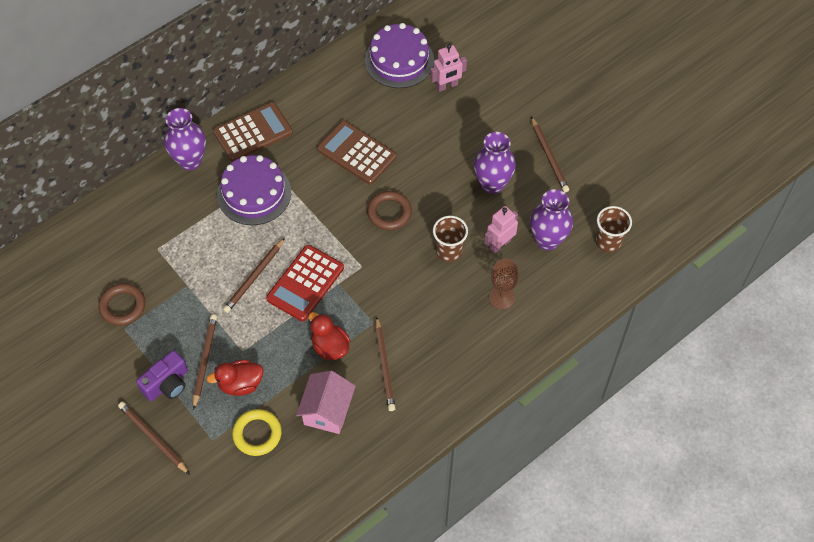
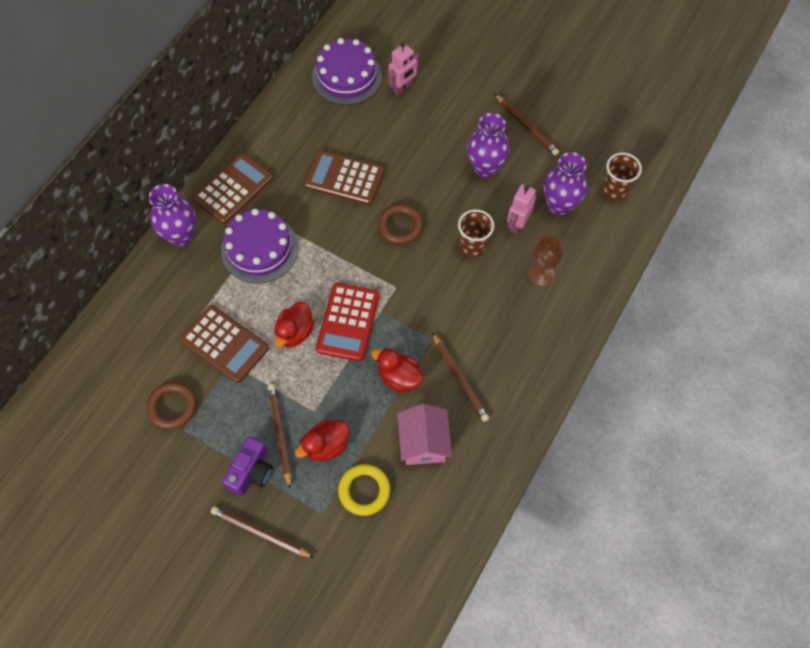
camera: 20 degrees left, 5 degrees up
brown pencil [223,238,285,313] -> red duck [274,302,314,348]
none -> brown calculator [180,305,269,383]

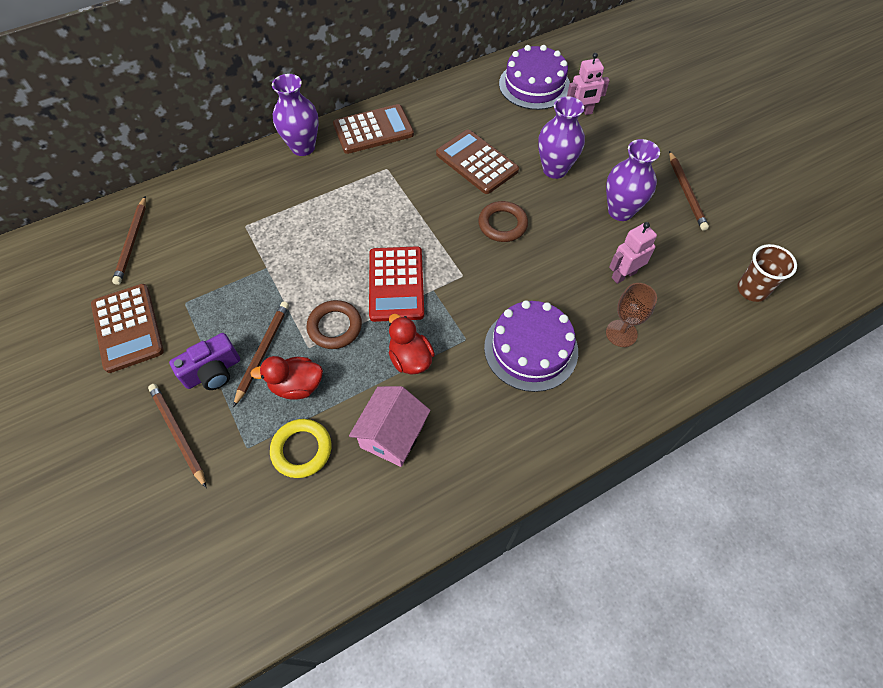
camera: 30 degrees right, 5 degrees down
brown ring [146,382,197,430] -> brown ring moved to [307,300,362,349]
brown calculator [180,305,269,383] -> brown calculator moved to [91,284,164,373]
purple cake [221,209,298,284] -> purple cake moved to [484,300,578,392]
red duck [274,302,314,348] -> none
red calculator [316,283,380,361] -> red calculator turned 45 degrees counterclockwise [369,246,424,322]
brown pencil [432,332,489,422] -> brown pencil moved to [112,196,146,285]
brown cup [458,209,494,257] -> none
purple vase [544,152,588,216] -> purple vase moved to [538,96,585,179]

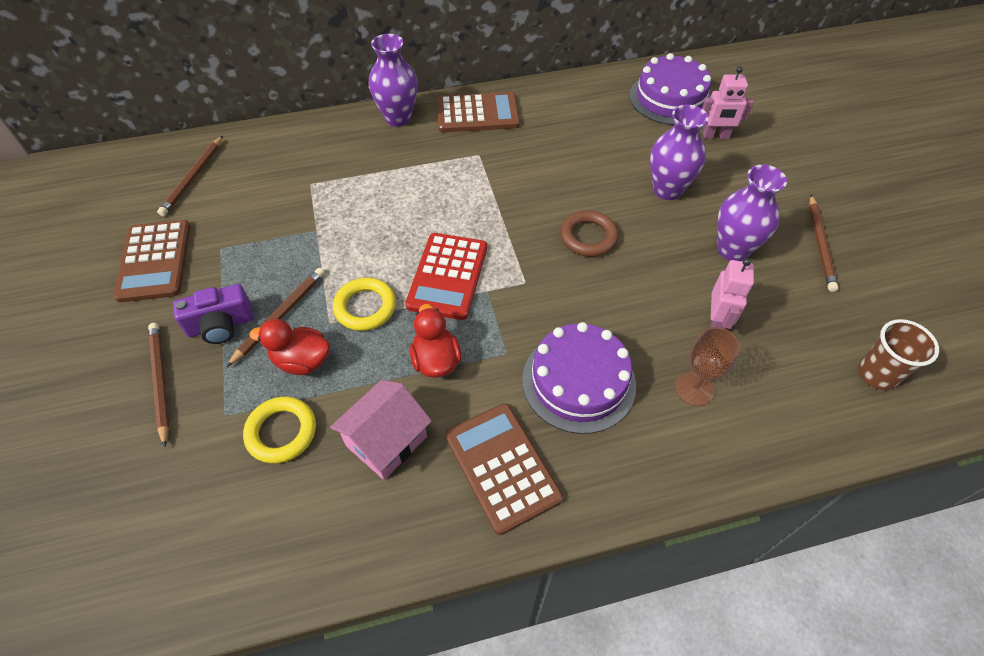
camera: 15 degrees right, 5 degrees down
brown ring [307,300,362,349] -> yellow ring [333,278,396,331]
brown calculator [436,130,519,194] -> brown calculator moved to [445,403,563,535]
pink robot [609,222,657,284] -> pink robot turned 120 degrees clockwise [710,258,754,329]

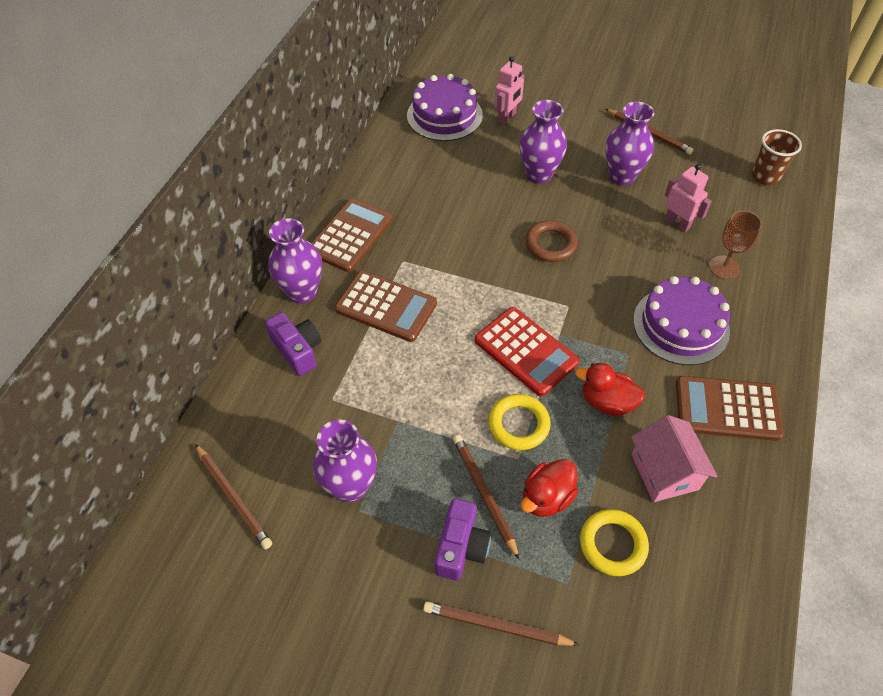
camera: 55 degrees left, 0 degrees up
brown calculator [113,220,191,303] -> brown calculator moved to [335,271,437,342]
none -> purple camera [265,312,321,376]
none -> purple vase [313,420,377,502]

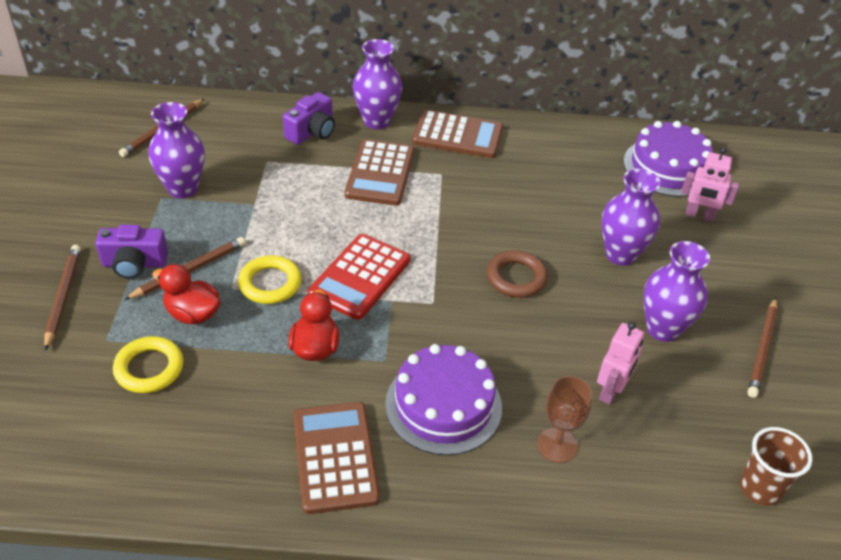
camera: 70 degrees right, 10 degrees down
pink house [631,415,717,502] -> none

